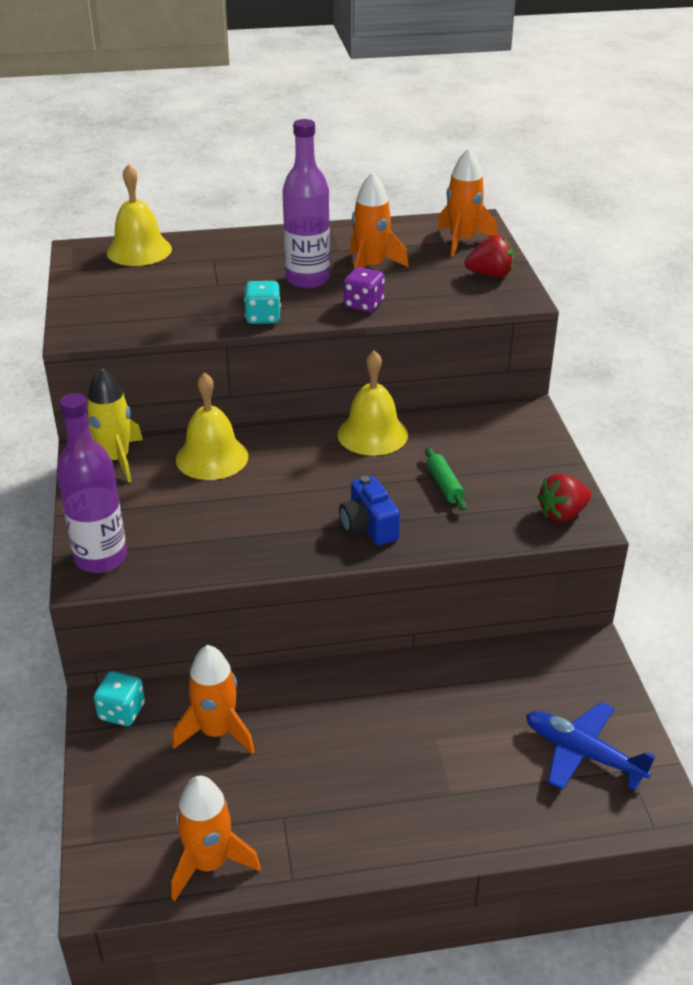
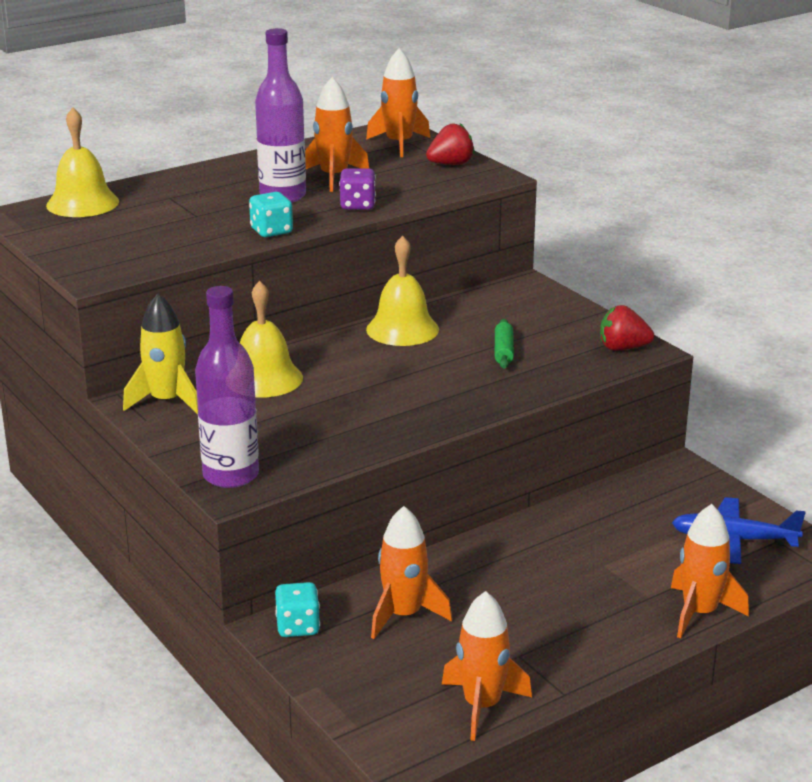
camera: 25 degrees left, 10 degrees down
blue camera [339,476,400,545] -> none
green rolling pin [425,448,466,511] -> green rolling pin turned 45 degrees clockwise [495,319,514,369]
red strawberry [537,474,591,522] -> red strawberry turned 60 degrees clockwise [600,305,654,351]
none -> orange rocket [671,504,749,638]

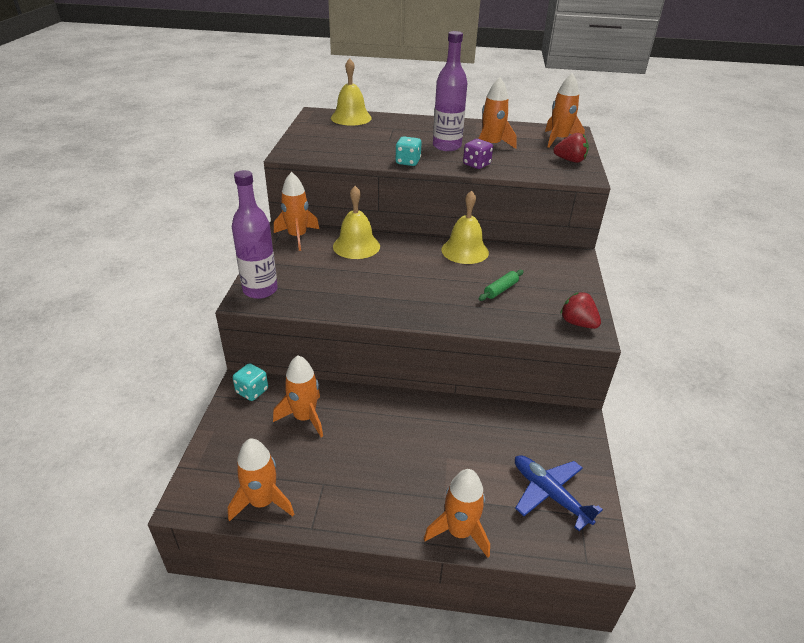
camera: 40 degrees right, 10 degrees up
yellow rocket [123,294,198,414] -> orange rocket [274,172,319,251]

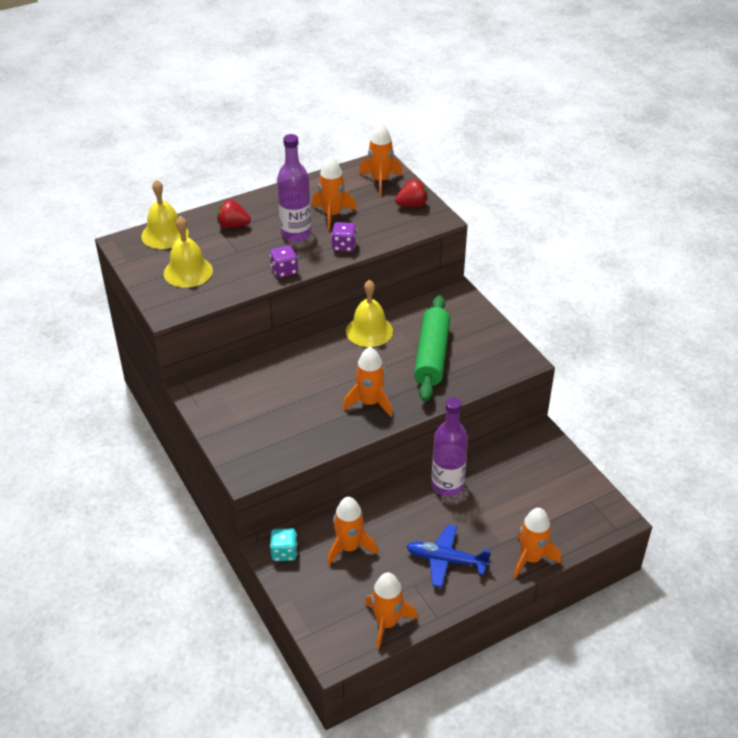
camera: 35 degrees left, 5 degrees up
purple bottle [232,170,278,299] -> purple bottle moved to [431,398,468,497]
orange rocket [274,172,319,251] -> orange rocket moved to [343,347,392,417]
yellow bell [333,186,380,259] -> yellow bell moved to [164,216,213,288]
turquoise dice [395,136,422,166] -> purple dice [270,245,298,278]
green rolling pin [479,270,524,301] -> green rolling pin [414,295,450,402], size x2.29
blue plane [515,455,603,531] -> blue plane moved to [406,524,491,588]
red strawberry [560,292,601,329] -> red strawberry moved to [217,199,251,228]

